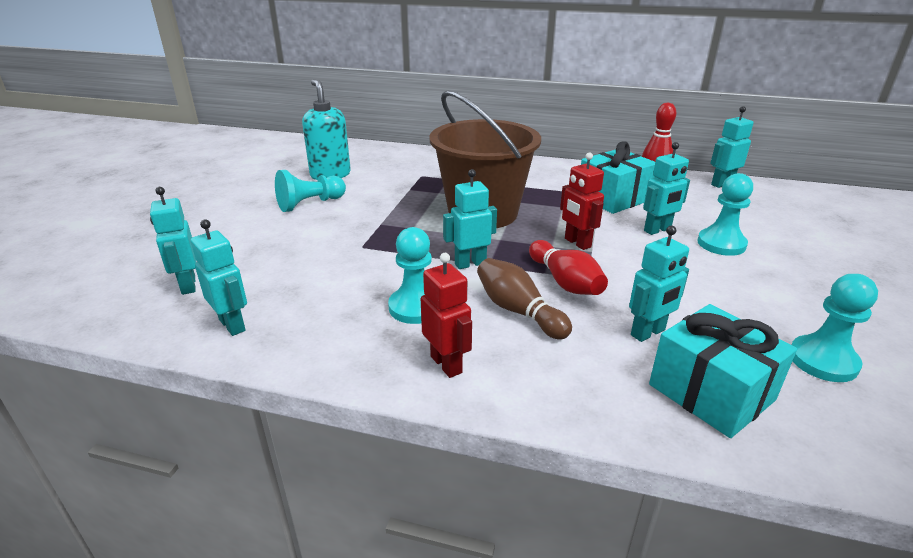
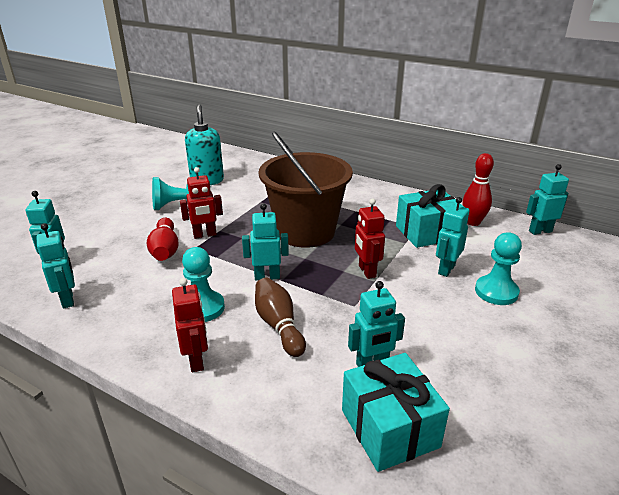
camera: 15 degrees right, 0 degrees up
red bowling pin [529,240,608,295] -> red bowling pin moved to [147,218,179,261]
turquoise robot [643,142,690,235] -> turquoise robot turned 135 degrees clockwise [436,197,469,277]
turquoise pawn [791,274,878,382] -> none
none -> red robot [180,167,223,239]

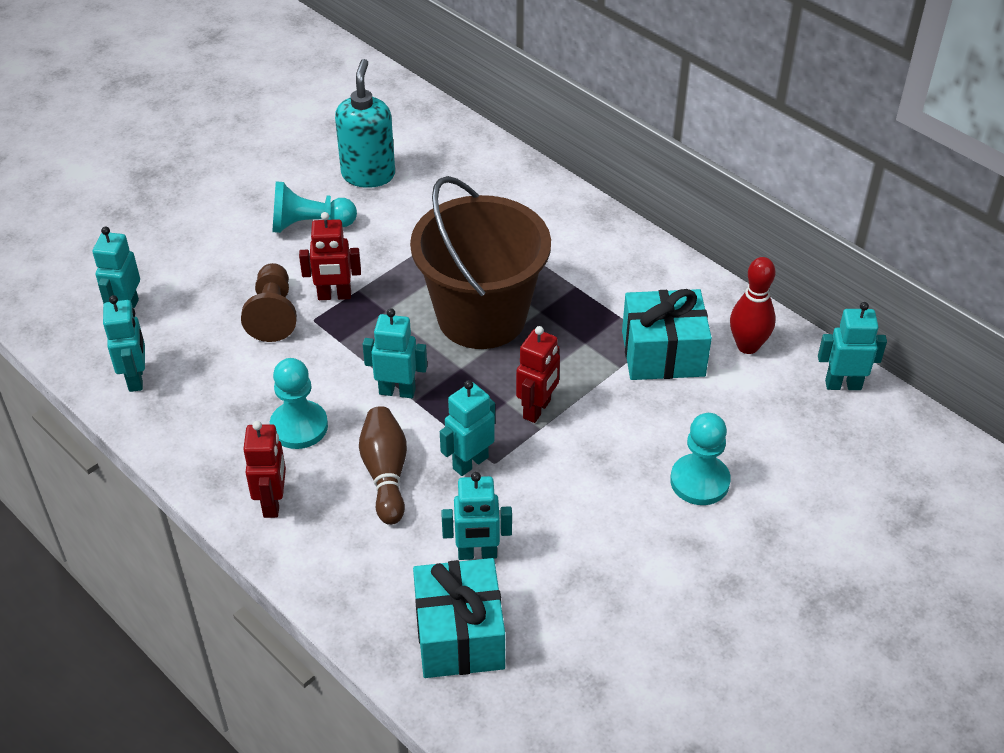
camera: 15 degrees right, 15 degrees up
red bowling pin [147,218,179,261] -> brown pawn [241,263,297,342]
red robot [355,198,385,279] -> red robot turned 150 degrees counterclockwise [516,326,560,423]
turquoise robot [436,197,469,277] -> turquoise robot moved to [440,380,495,476]

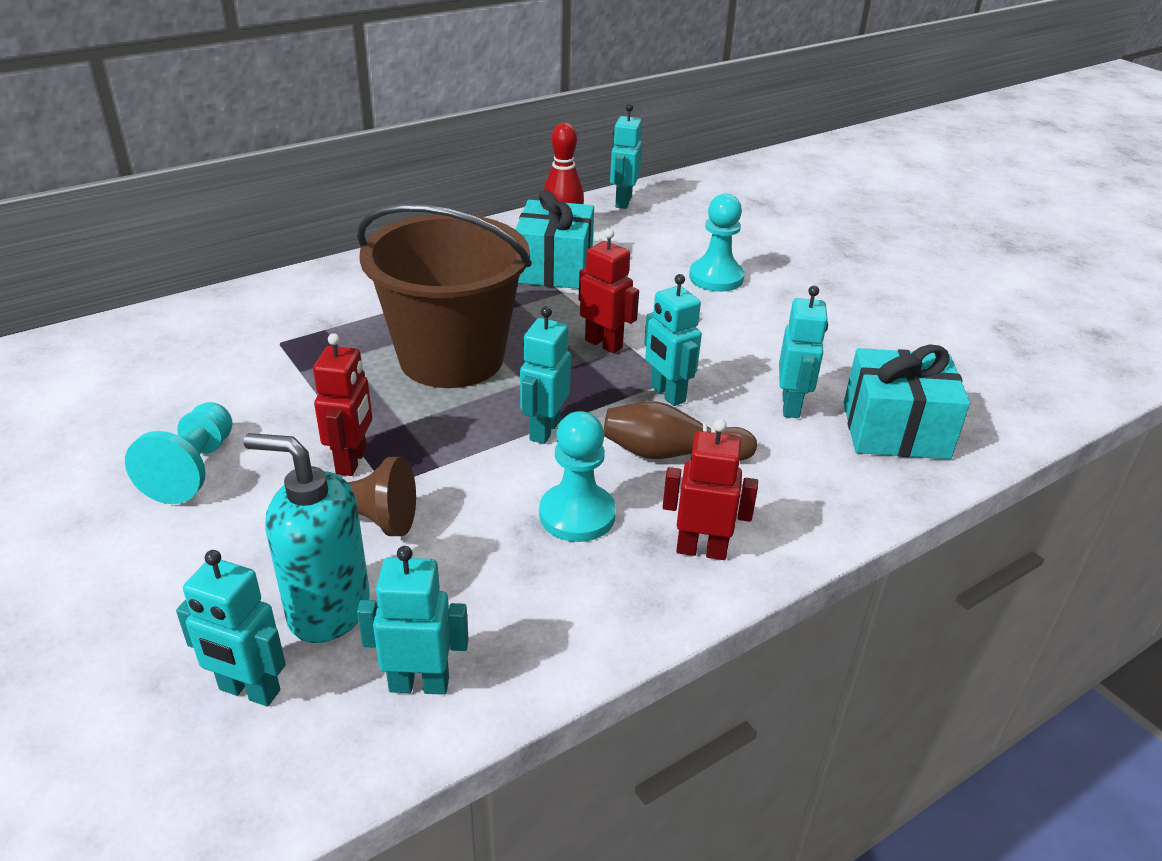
camera: 80 degrees left, 10 degrees down
turquoise soap dispenser [335,59,395,188] -> turquoise soap dispenser moved to [244,433,370,643]

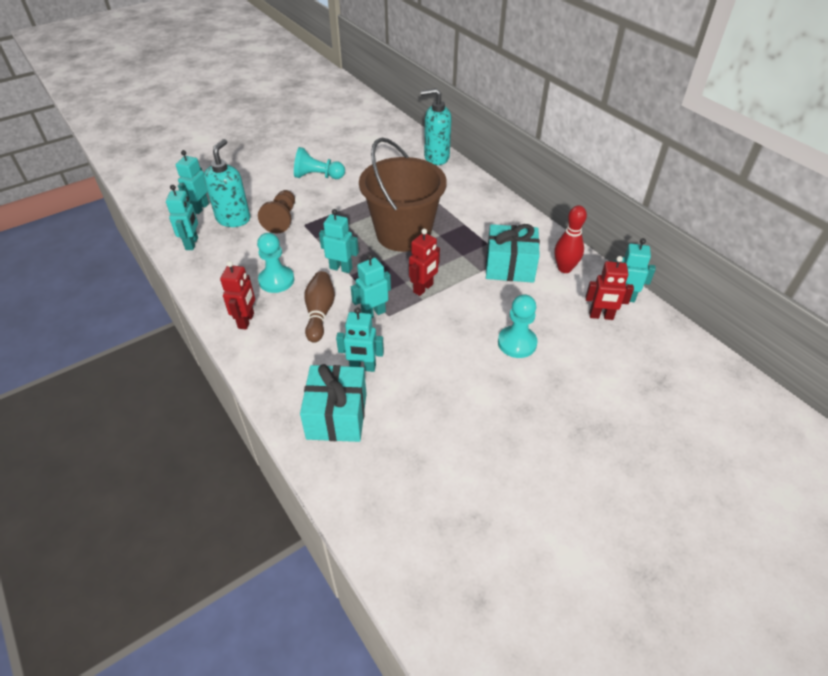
camera: 90 degrees right, 10 degrees up
red robot [313,333,372,476] -> red robot moved to [586,256,634,320]
none -> turquoise soap dispenser [420,88,452,165]

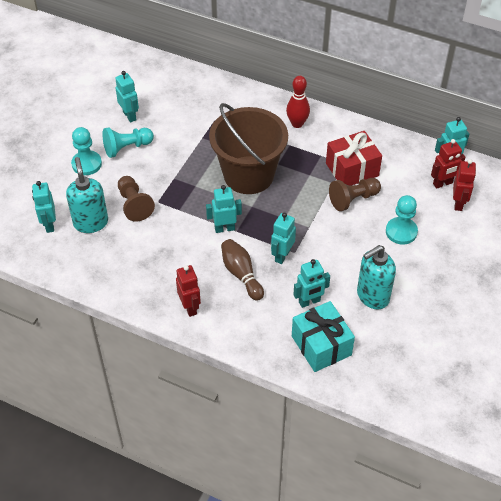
camera: 30 degrees left, 5 degrees up
turquoise robot [166,185,198,250] -> turquoise robot moved to [115,71,139,123]
turquoise pawn [257,233,294,293] -> turquoise pawn moved to [71,127,102,175]
red robot [409,229,440,296] -> red robot moved to [453,159,476,211]
turquoise soap dispenser [420,88,452,165] -> turquoise soap dispenser moved to [357,245,396,309]
turquoise gift [486,224,540,283] -> red gift [326,131,382,186]
red bowling pin [555,205,587,273] -> red bowling pin moved to [286,76,310,128]
none -> brown pawn [329,178,381,211]

